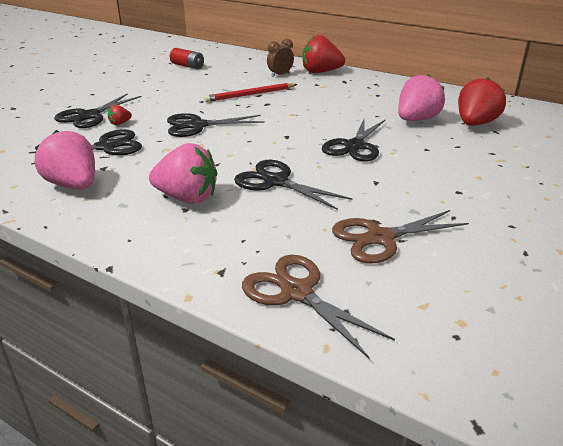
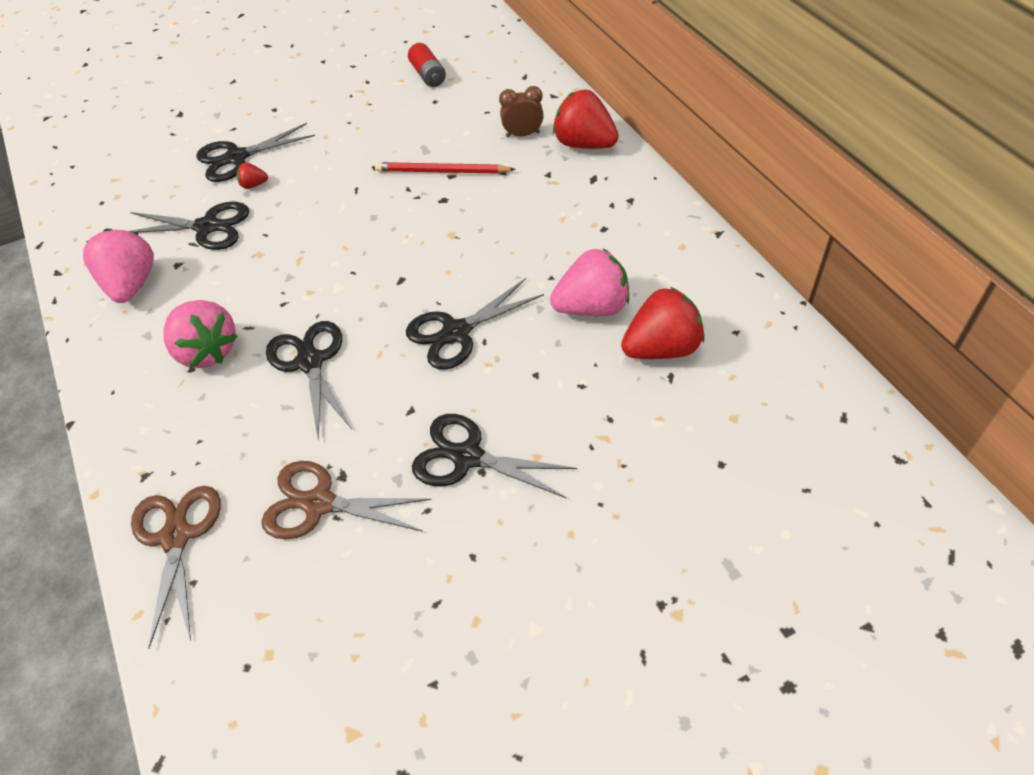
camera: 35 degrees right, 20 degrees up
black scissors [167,113,264,137] -> black scissors moved to [412,414,577,499]

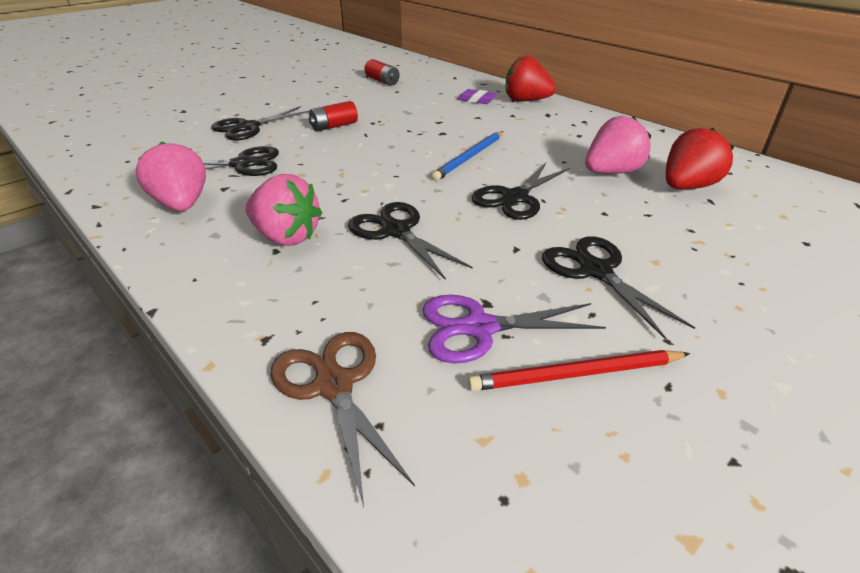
camera: 20 degrees left, 15 degrees down
red strawberry [237,162,268,189] -> none
brown scissors [261,461,432,539] -> purple scissors [422,295,606,363]
red pencil [375,162,516,174] -> red pencil moved to [468,350,690,391]
black scissors [412,414,577,499] -> black scissors turned 60 degrees clockwise [542,236,696,340]
brown clock [499,86,544,137] -> purple eraser [457,89,498,104]
none -> red battery [309,101,358,131]
none -> blue pencil [432,131,504,180]

